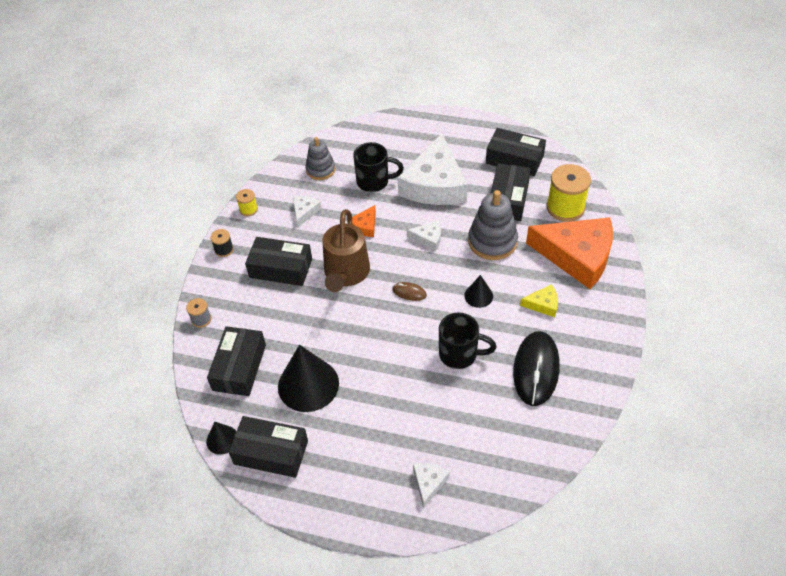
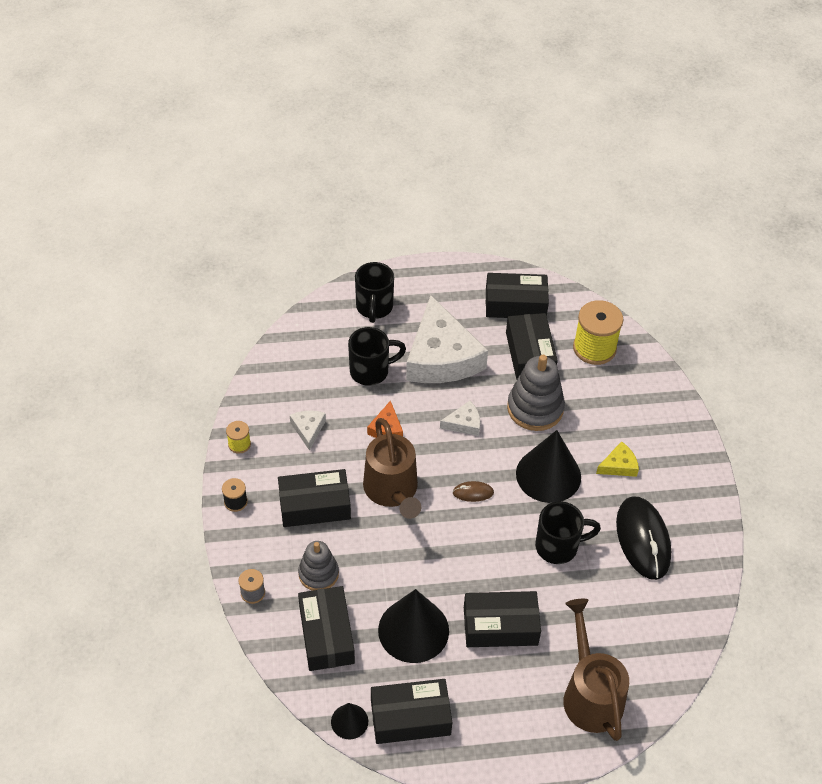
camera: 25 degrees left, 0 degrees up
grey stacking toy [306,137,335,180] -> grey stacking toy moved to [298,541,339,591]
white cheese [413,463,450,508] -> brown watering can [563,599,629,741]
black cone [464,275,493,308] -> black cone [516,430,581,503], size x1.99
orange cheese [526,217,613,289] -> none
none -> black mug [355,262,394,323]
none -> black box [464,591,541,647]

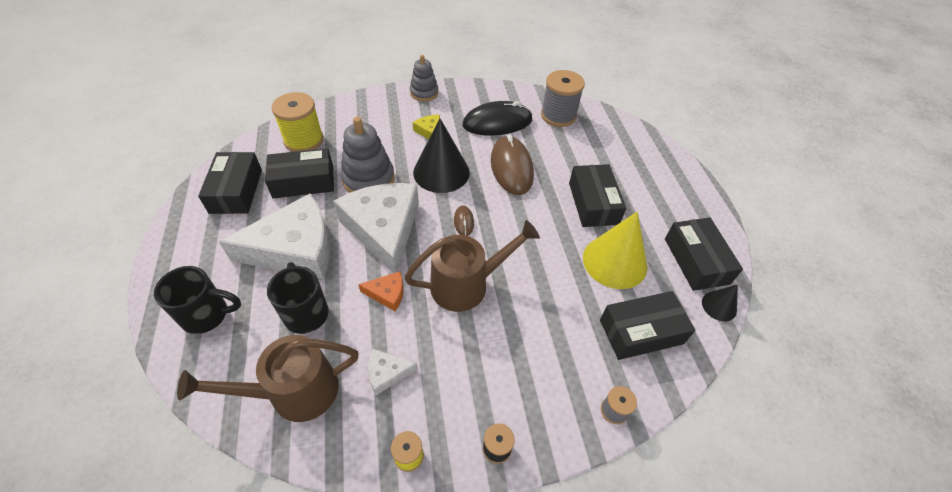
camera: 95 degrees left, 0 degrees up
black box [278,469,351,527] -> none
grey stacking toy [298,541,339,591] -> grey stacking toy moved to [410,55,438,102]
black cone [378,589,449,663] -> yellow cone [583,212,647,289]
white cheese [440,401,480,436] -> white cheese [333,183,419,273], size x2.37
black mug [535,501,601,564] -> brown mouse [491,134,534,195]
brown watering can [563,599,629,741] -> brown watering can moved to [177,335,359,422]
none -> grey spool [541,70,585,127]

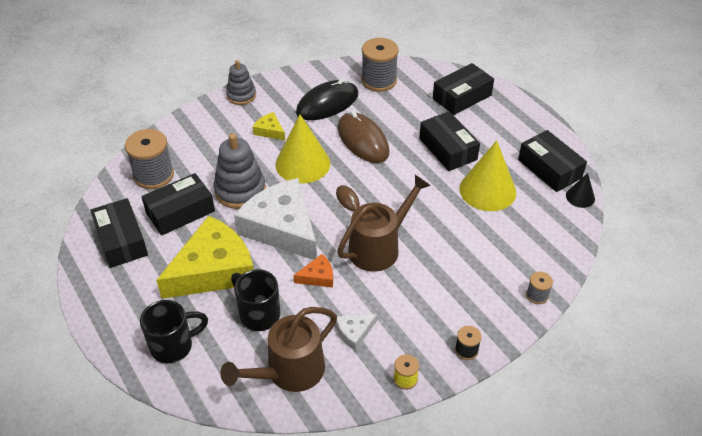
camera: 20 degrees left, 5 degrees down
white cheese [219,194,331,279] -> yellow cheese [156,216,254,299]
yellow spool [272,92,324,152] -> grey spool [125,129,174,189]
black cone [413,119,470,193] -> yellow cone [276,114,330,184]
black box [600,291,695,360] -> black box moved to [433,63,494,115]

